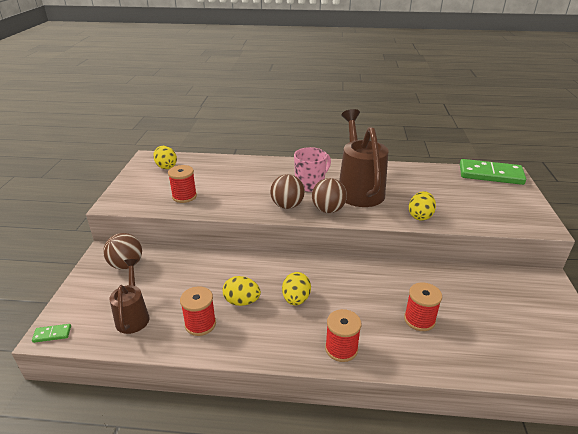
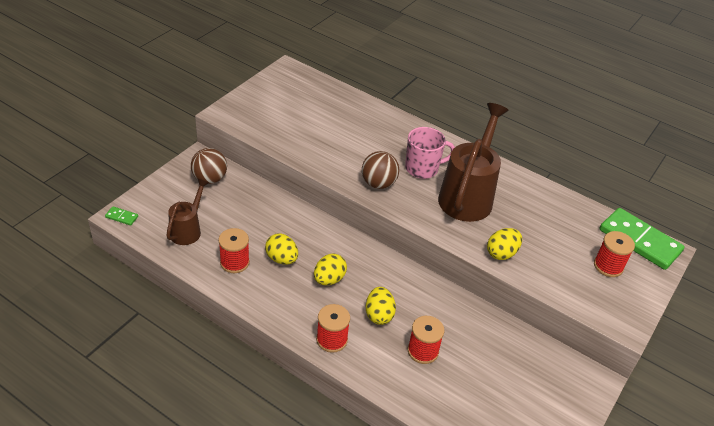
camera: 25 degrees right, 10 degrees up
yellow egg [153,146,177,169] -> yellow egg moved to [366,287,396,325]
red spool [168,165,197,203] -> red spool moved to [594,231,635,277]
brown ball [312,178,347,213] -> none

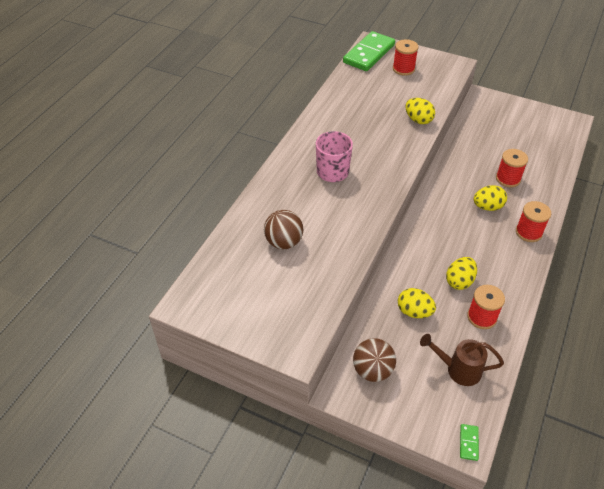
camera: 95 degrees left, 5 degrees up
yellow egg [314,254,347,285] -> yellow egg moved to [398,288,436,318]
brown ball [362,151,399,189] -> brown ball moved to [264,210,303,249]
brown watering can [438,103,509,222] -> none

